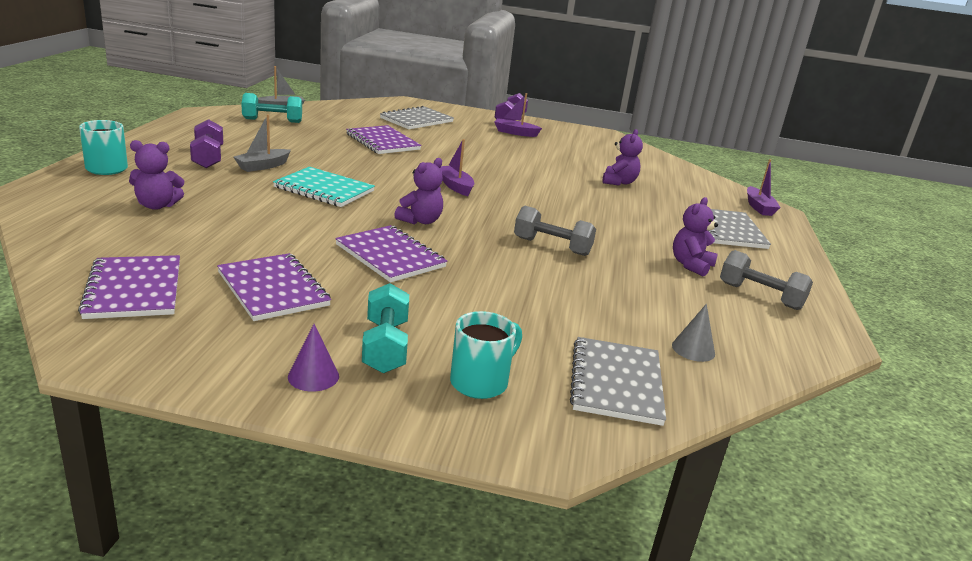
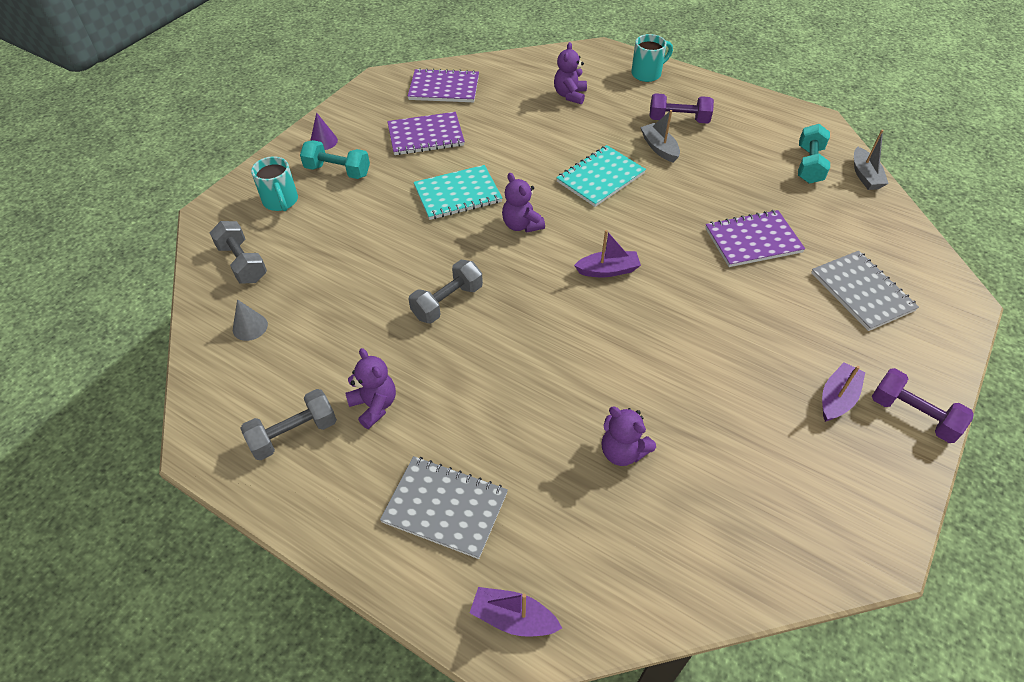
camera: 115 degrees right, 25 degrees up
purple notebook [335,225,447,283] -> turquoise notebook [414,165,502,220]
grey notebook [570,337,666,426] -> grey dumbbell [210,221,267,283]

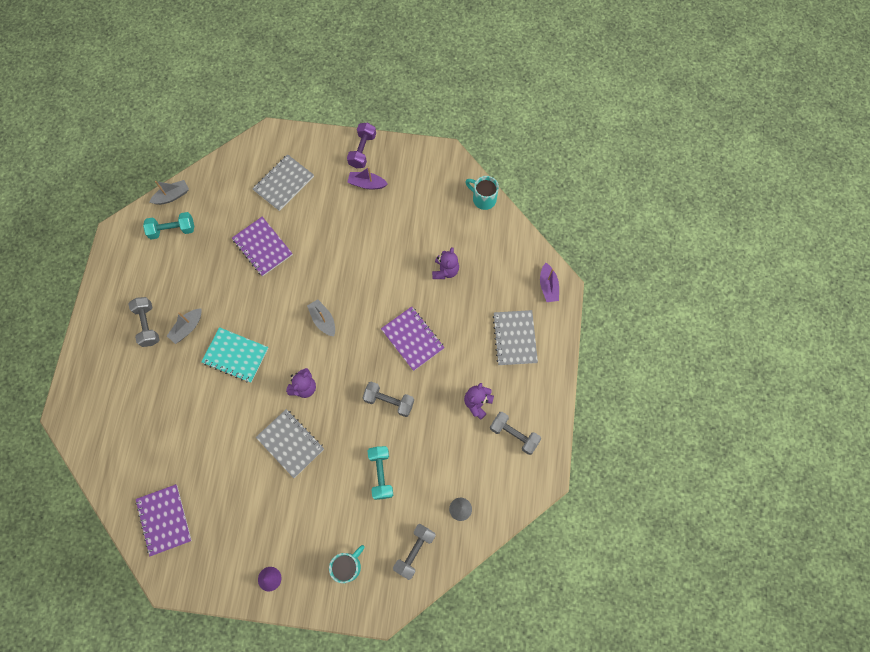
camera: 115 degrees left, 20 degrees up
turquoise dumbbell [300,140,370,179] -> turquoise dumbbell moved to [368,446,393,500]
purple notebook [387,112,465,155] -> purple notebook moved to [381,307,445,371]
turquoise notebook [414,165,502,220] -> grey notebook [256,409,324,478]
purple teddy bear [554,42,587,104] -> none
purple boat [574,230,641,278] -> grey boat [307,299,335,337]
turquoise mug [631,34,673,82] -> turquoise mug moved to [465,176,499,210]
purple dumbbell [649,93,714,124] -> grey dumbbell [128,297,159,347]

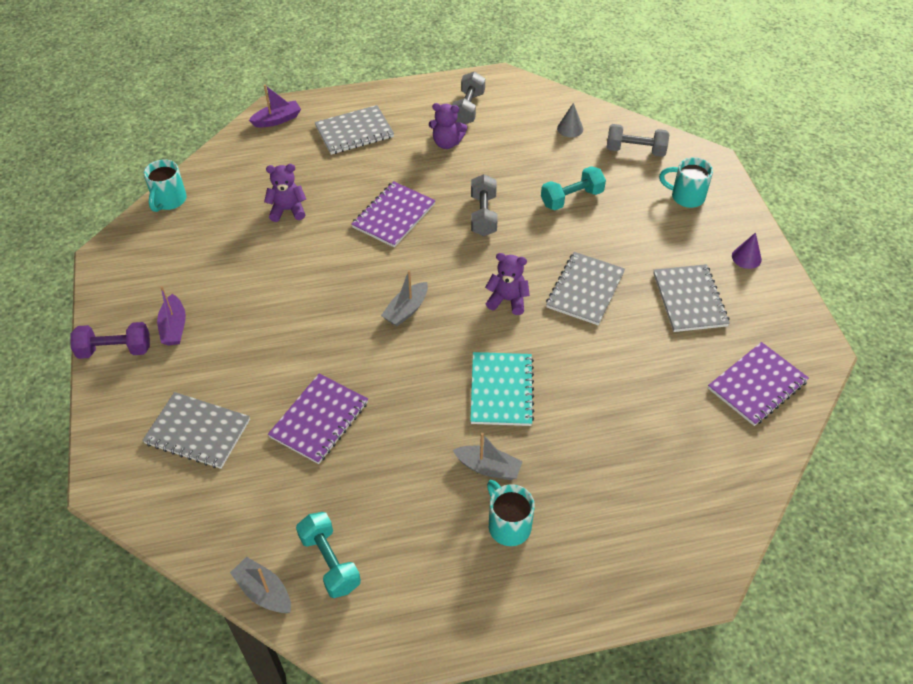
camera: 110 degrees left, 20 degrees down
grey dumbbell [128,297,159,347] -> turquoise mug [487,480,535,546]
none -> grey notebook [653,264,730,332]

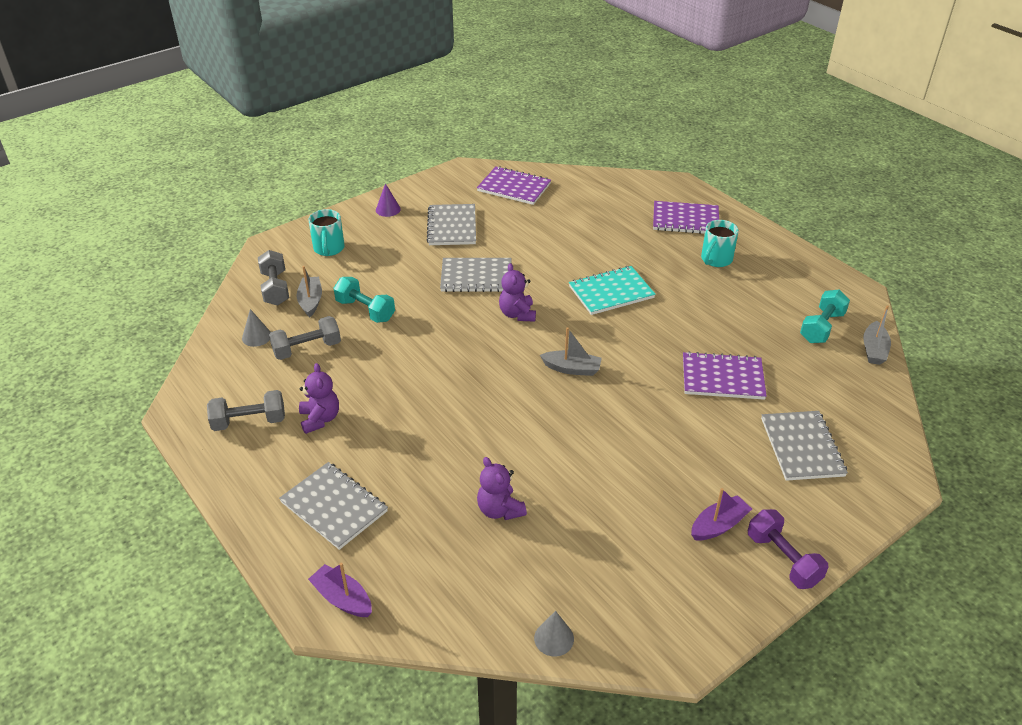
camera: 115 degrees left, 10 degrees down
turquoise mug [144,159,187,212] -> grey cone [534,611,574,657]
purple notebook [351,181,436,248] -> purple notebook moved to [653,201,719,234]
grey boat [453,433,523,480] -> grey boat moved to [296,266,322,317]
grey dumbbell [471,174,498,236] -> grey dumbbell moved to [269,316,341,360]
grey notebook [653,264,730,332] -> grey notebook turned 60 degrees counterclockwise [427,204,476,245]

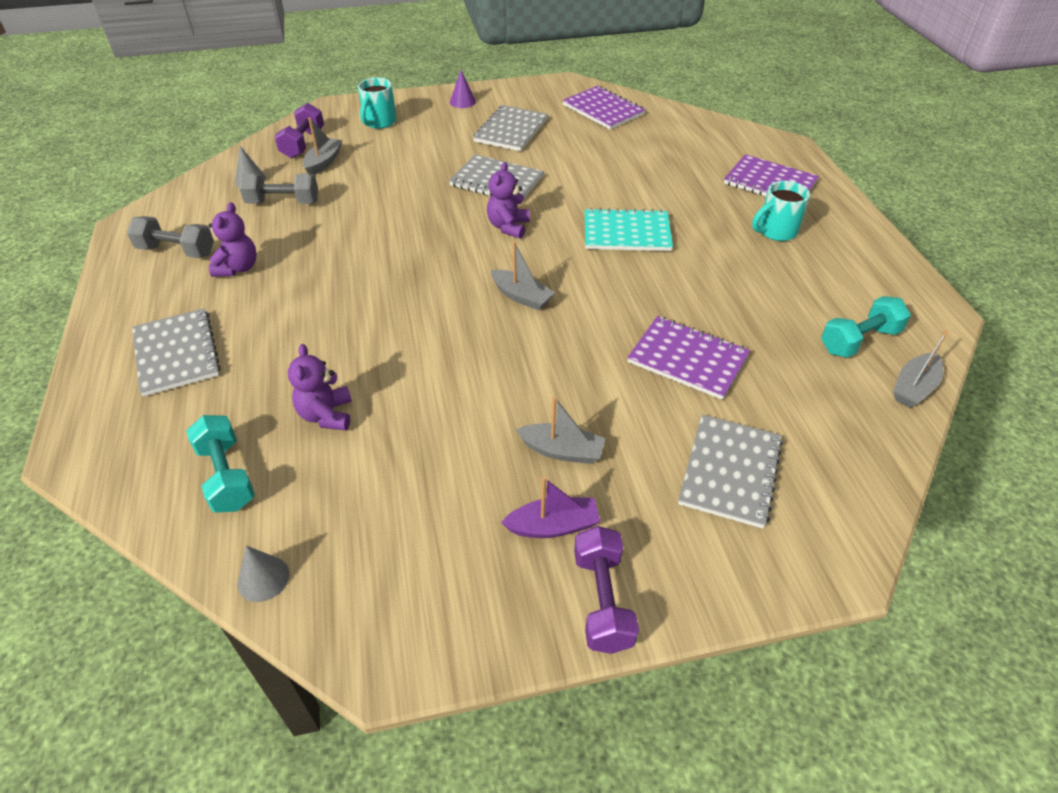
camera: 25 degrees right, 5 degrees up
grey dumbbell [258,250,289,306] -> purple dumbbell [274,103,324,158]
purple boat [308,563,372,617] -> none
turquoise dumbbell [333,277,395,323] -> turquoise dumbbell moved to [186,415,255,513]
none -> grey boat [516,397,606,464]

